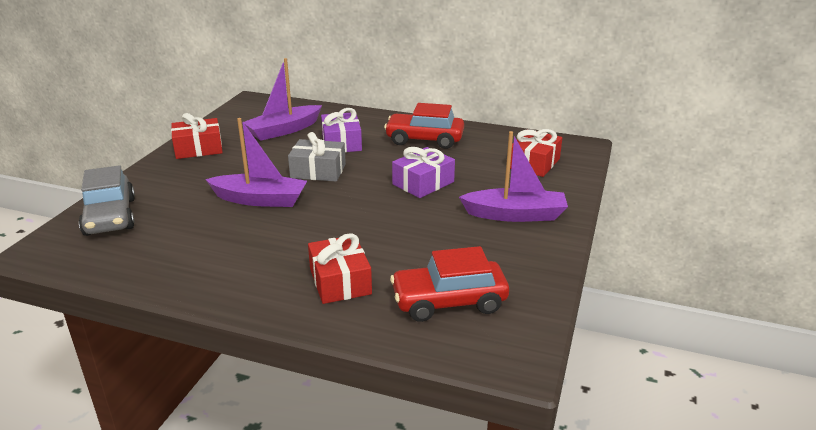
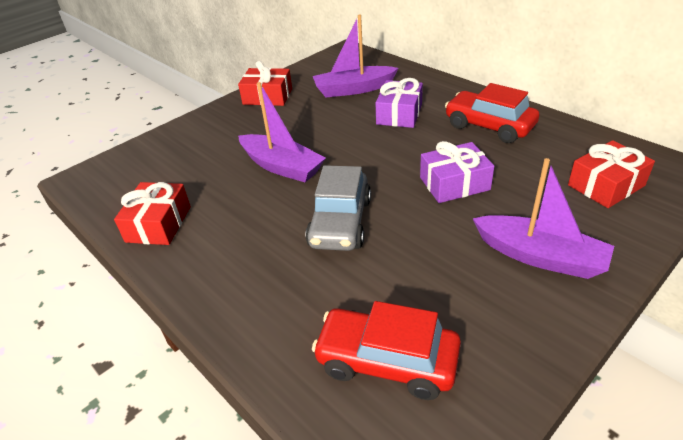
camera: 30 degrees right, 10 degrees up
grey car [79,165,135,236] -> grey car moved to [305,165,371,251]
grey gift [288,132,346,182] -> none
red gift [308,233,372,304] -> red gift moved to [114,182,191,245]

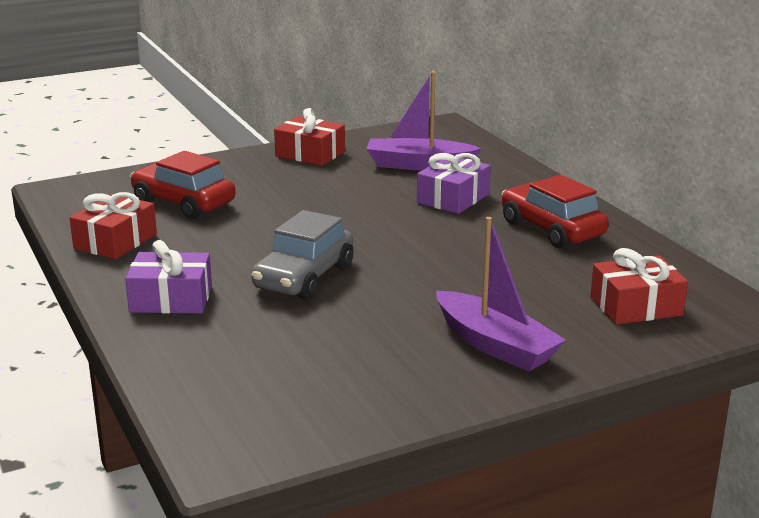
camera: 15 degrees right, 15 degrees down
purple boat [238,82,326,182] -> none
red car [312,301,461,400] -> red car moved to [130,151,236,219]
purple gift [420,141,494,203] -> purple gift moved to [125,240,212,313]

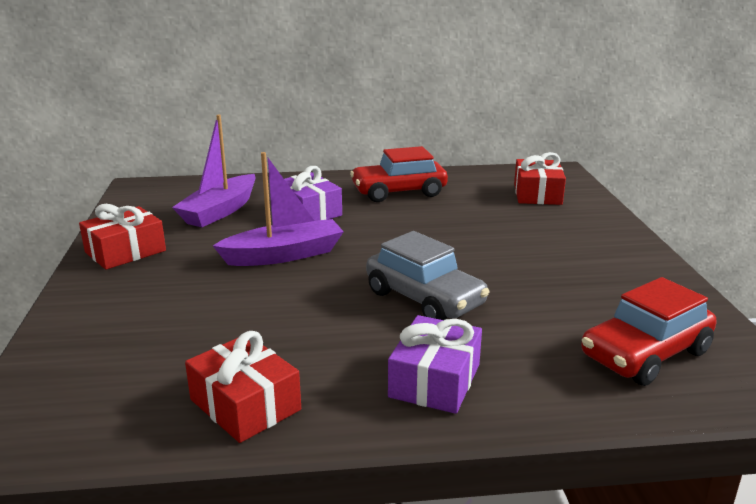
camera: 70 degrees left, 0 degrees up
red car [130,151,236,219] -> red car moved to [581,277,717,386]
purple boat [436,217,566,371] -> purple boat moved to [213,152,344,266]

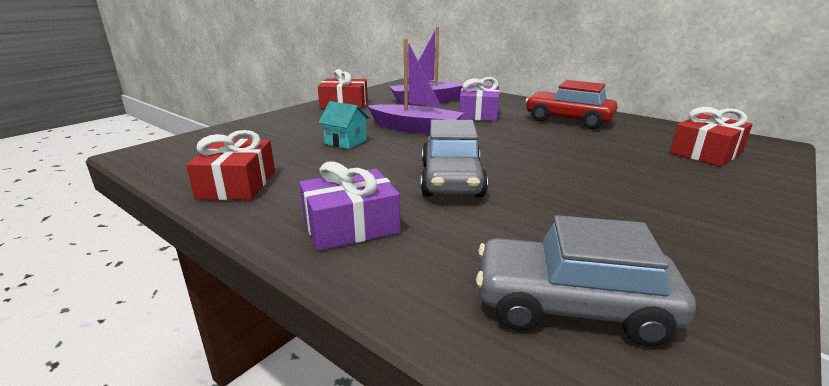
camera: 45 degrees right, 0 degrees up
red car [581,277,717,386] -> grey car [476,215,696,346]
none -> turquoise house [318,101,370,149]

